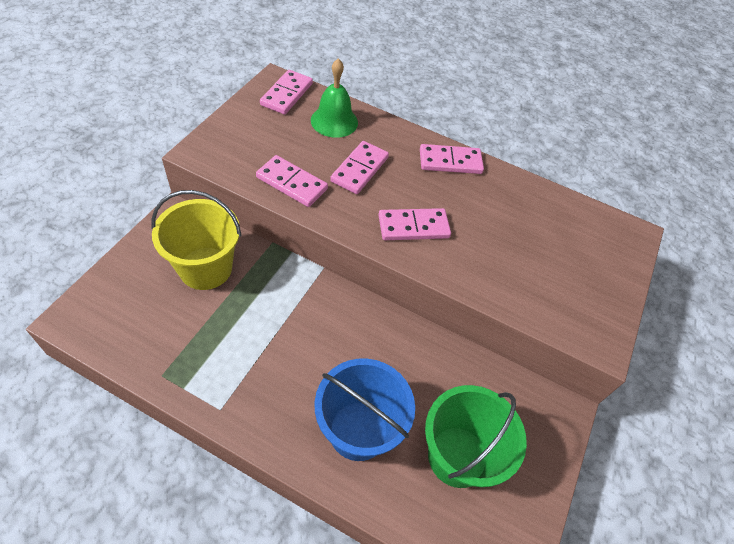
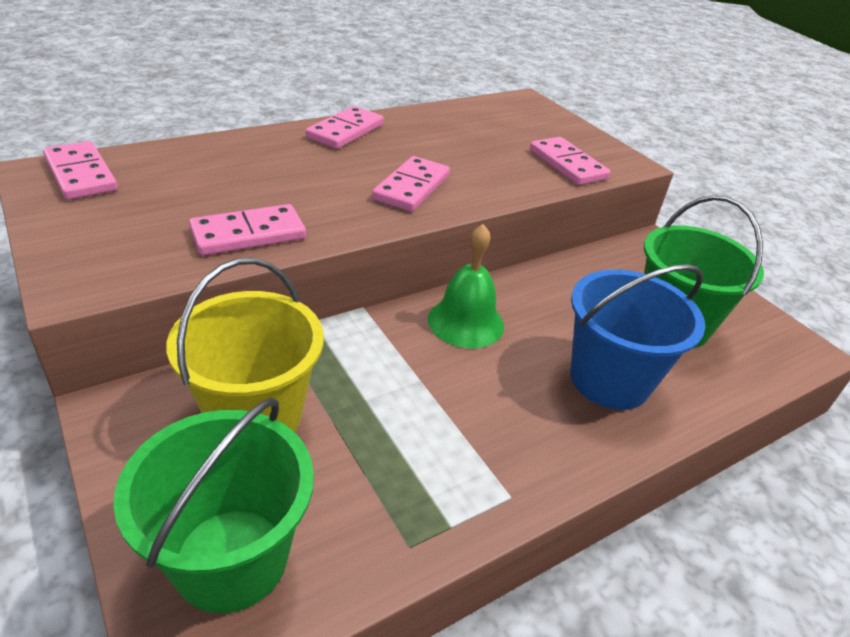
camera: 55 degrees left, 15 degrees down
green bell [311,58,358,138] -> green bell moved to [428,224,504,349]
pink domino [330,141,389,194] -> pink domino moved to [530,137,610,185]
none -> green bucket [113,398,314,613]

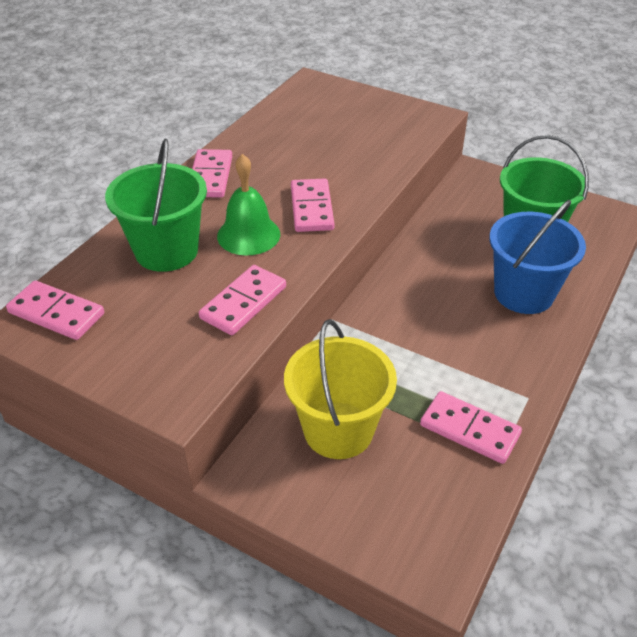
camera: 25 degrees left, 5 degrees up
green bucket [113,398,314,613] -> green bucket moved to [105,139,207,272]
green bell [428,224,504,349] -> green bell moved to [217,154,280,256]
pink domino [530,137,610,185] -> pink domino moved to [420,391,522,464]

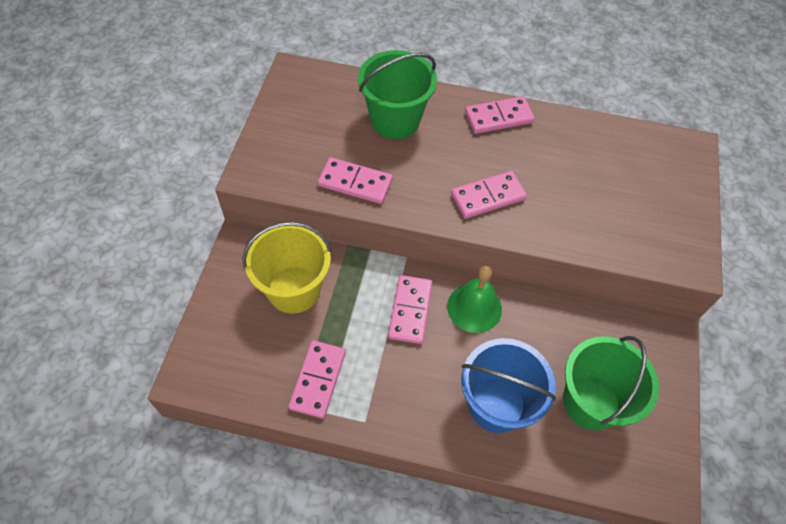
camera: 70 degrees right, 15 degrees up
pink domino [6,280,104,340] -> pink domino moved to [388,275,432,344]
green bell [217,154,280,256] -> green bell moved to [447,266,502,333]

